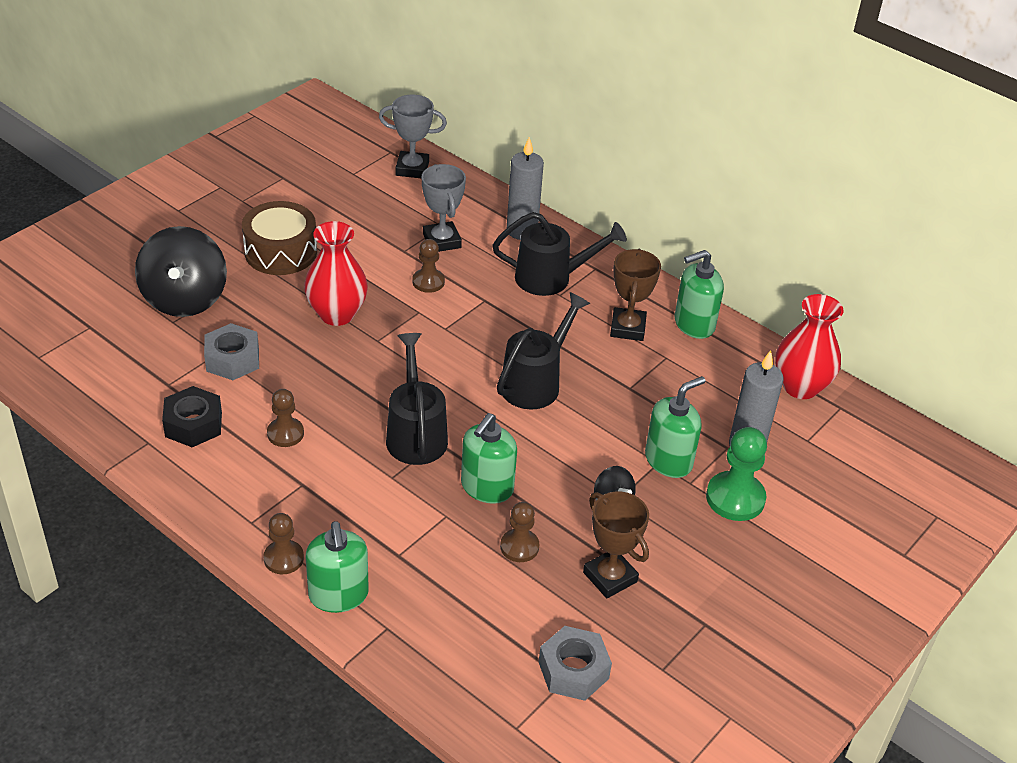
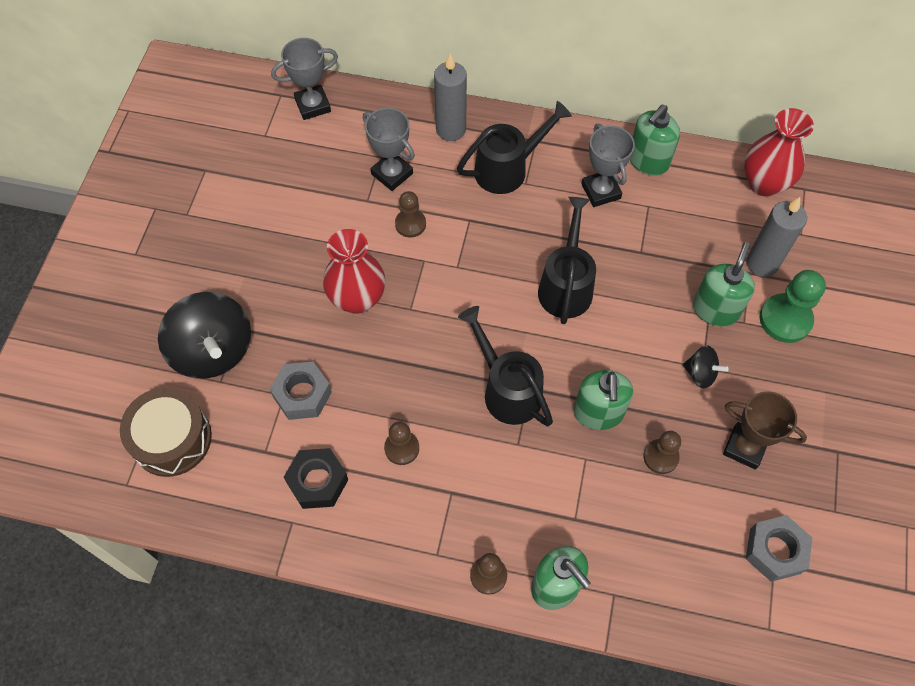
camera: 25 degrees left, 20 degrees up
brown drum [242,201,317,275] -> brown drum moved to [120,387,212,477]
brown trophy [610,249,661,341] -> grey trophy [581,124,635,207]

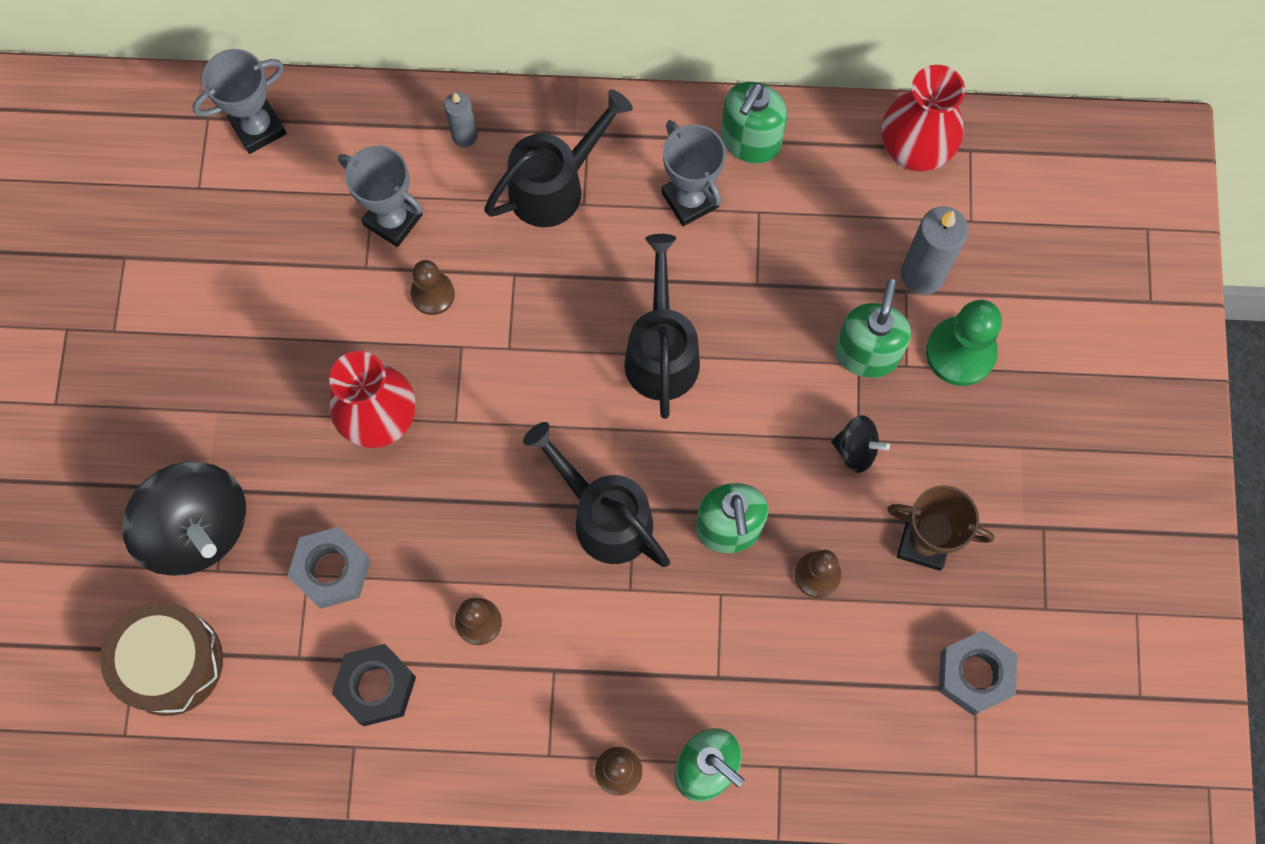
camera: 10 degrees left, 10 degrees up
grey candle [434,53,467,141] -> grey candle [444,92,477,147], size x0.59

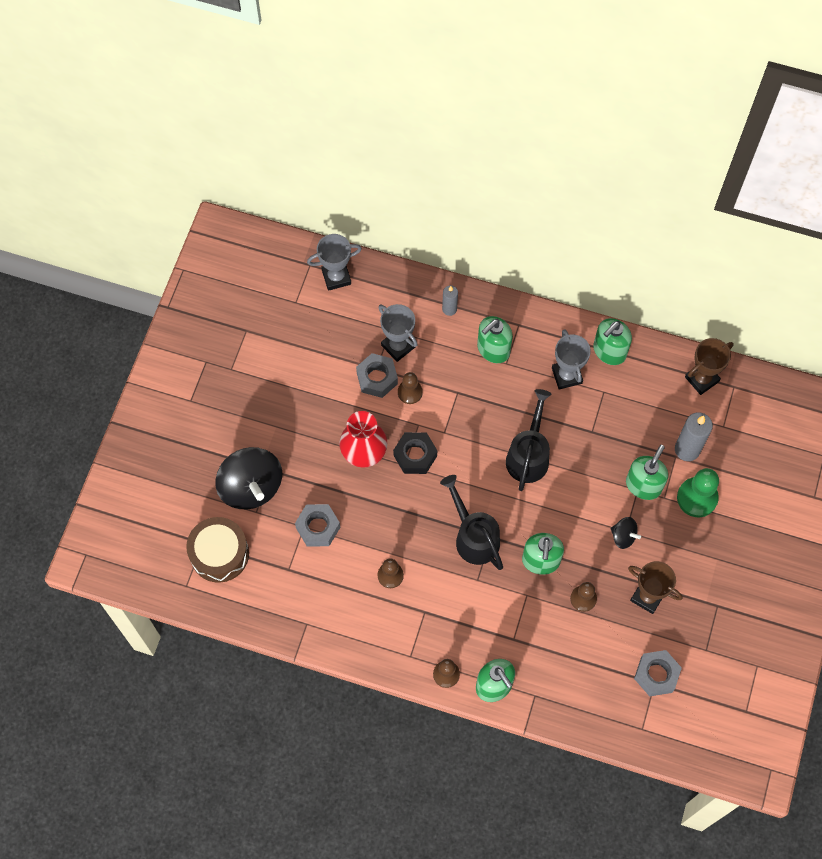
camera: 15 degrees right, 5 degrees down
black nut [332,644,416,726] -> black nut moved to [393,432,437,474]
black watering can [484,89,633,227] -> green soap dispenser [477,316,513,363]
red vase [882,65,965,171] -> brown trophy [685,338,734,395]
none -> grey nut [356,353,398,398]

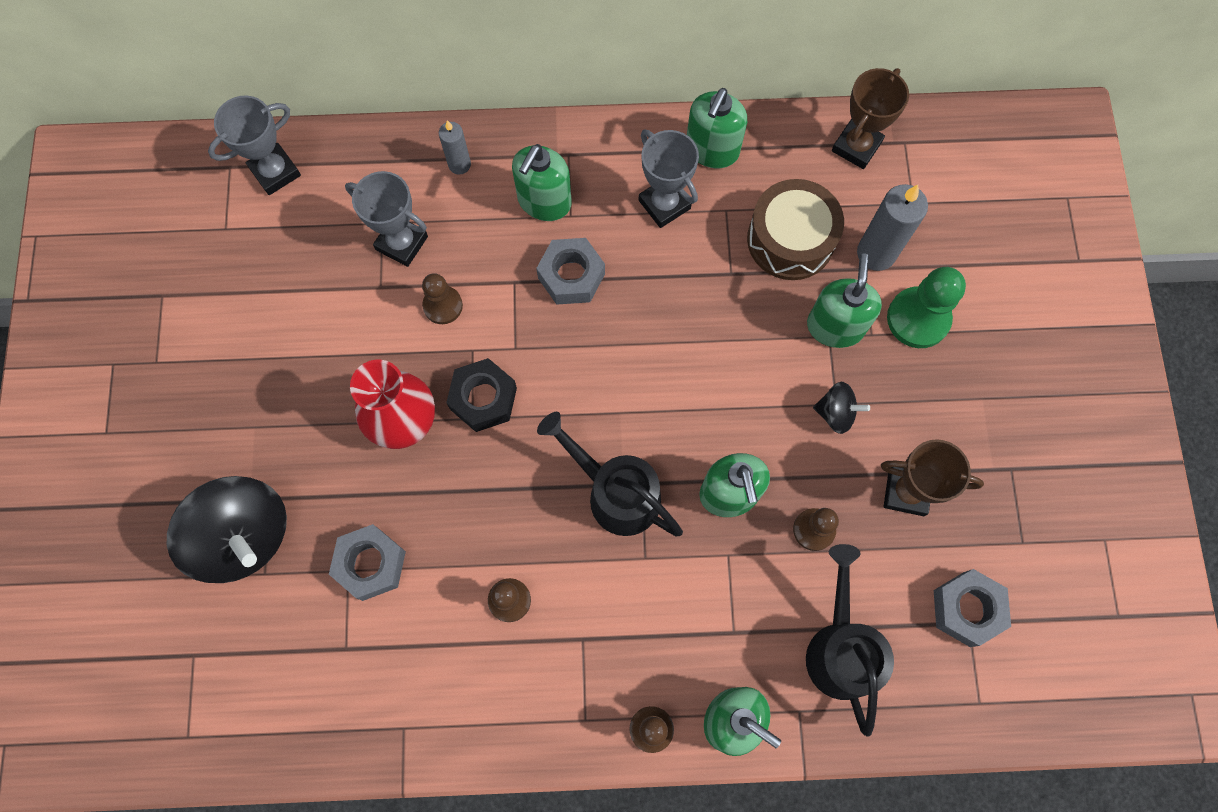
camera: 20 degrees left, 5 degrees up
brown drum [186,517,249,583] -> brown drum moved to [747,179,844,280]
grey nut [356,353,398,398] -> grey nut moved to [536,238,605,305]
black watering can [506,389,551,491] -> black watering can moved to [806,544,894,737]

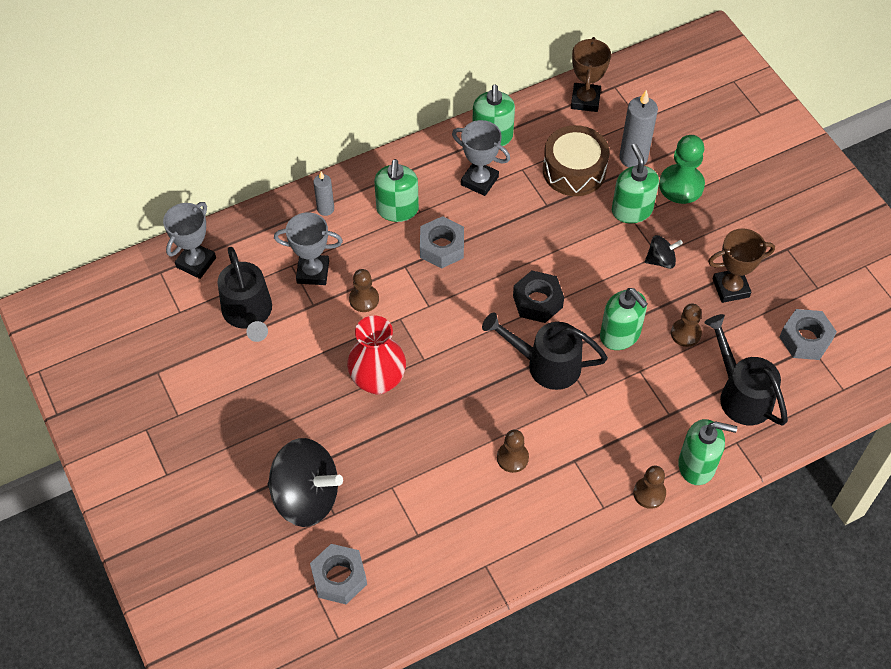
camera: 25 degrees left, 15 degrees down
grey nut [329,524,406,601] -> grey nut moved to [310,544,367,604]
black nut [446,358,517,432] -> black nut moved to [513,271,564,323]
none -> black watering can [217,247,272,342]

